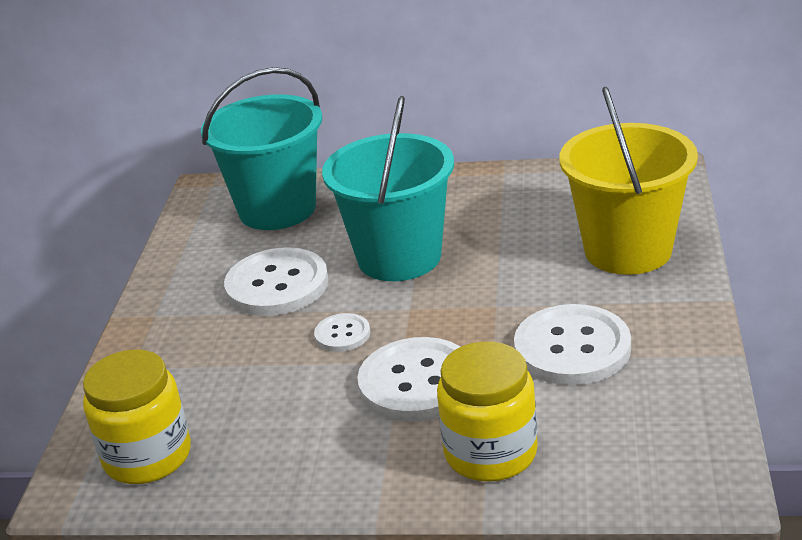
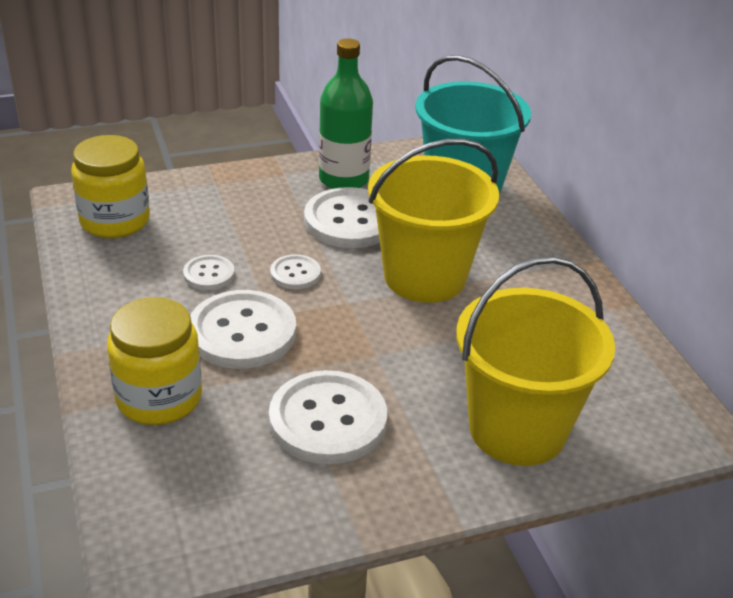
camera: 60 degrees right, 5 degrees up
turquoise bucket [322,96,454,281] -> yellow bucket [368,139,499,303]
none -> white button [183,255,235,290]
none -> green bottle [319,39,373,189]

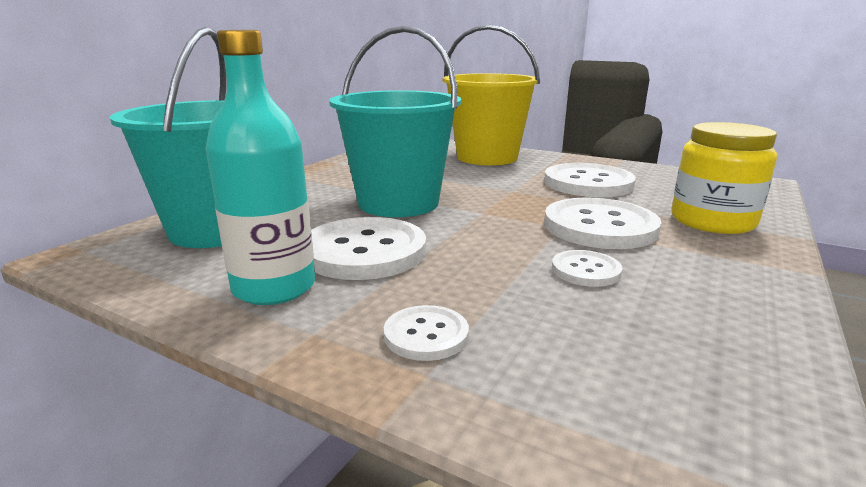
camera: 130 degrees left, 15 degrees down
yellow jar [71,135,150,238] -> none
white button [270,254,321,289] -> white button moved to [384,305,469,361]
green bottle [319,39,373,189] -> turquoise bottle [205,30,315,305]
yellow bucket [368,139,499,303] -> turquoise bucket [329,26,461,217]

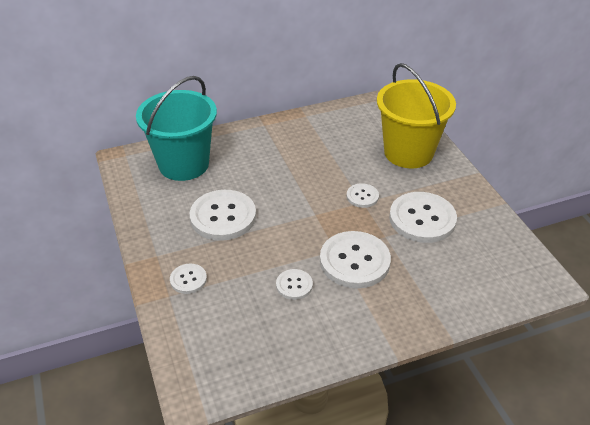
camera: 40 degrees right, 20 degrees up
turquoise bottle [205,30,315,305] -> none
turquoise bucket [329,26,461,217] -> none
yellow jar [672,122,777,234] -> none
none -> white button [346,183,379,208]

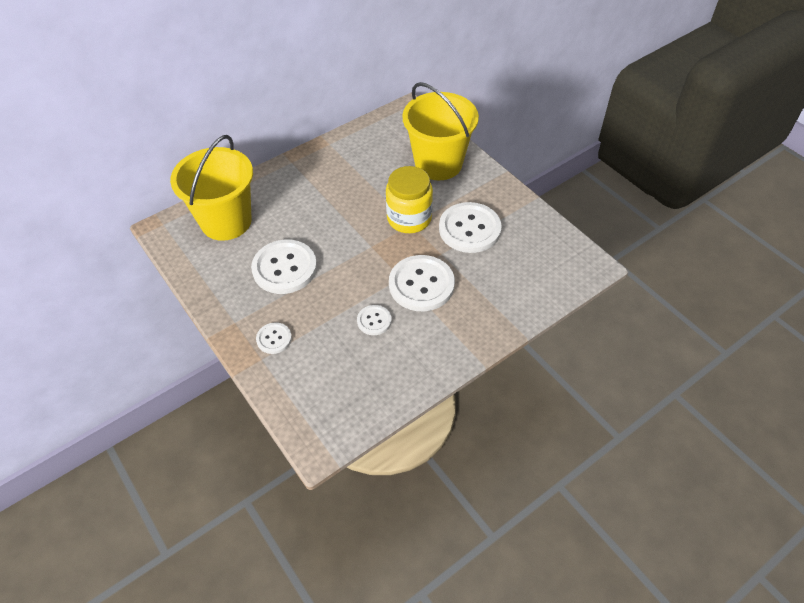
camera: 15 degrees left, 10 degrees up
turquoise bucket [136,76,217,181] -> yellow bucket [170,135,253,241]
white button [346,183,379,208] -> yellow jar [386,166,433,233]

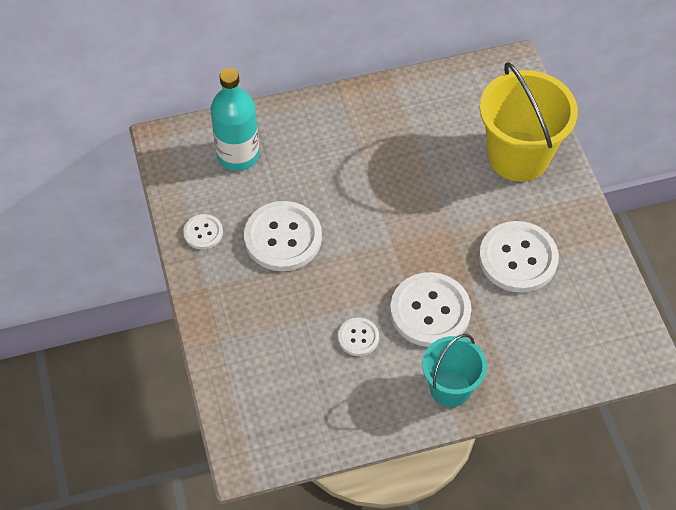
camera: 20 degrees right, 5 degrees up
yellow bucket [170,135,253,241] -> turquoise bottle [210,68,259,171]
white button [256,322,292,354] -> white button moved to [183,214,223,249]
yellow jar [386,166,433,233] -> none
none -> turquoise bucket [422,334,487,407]

